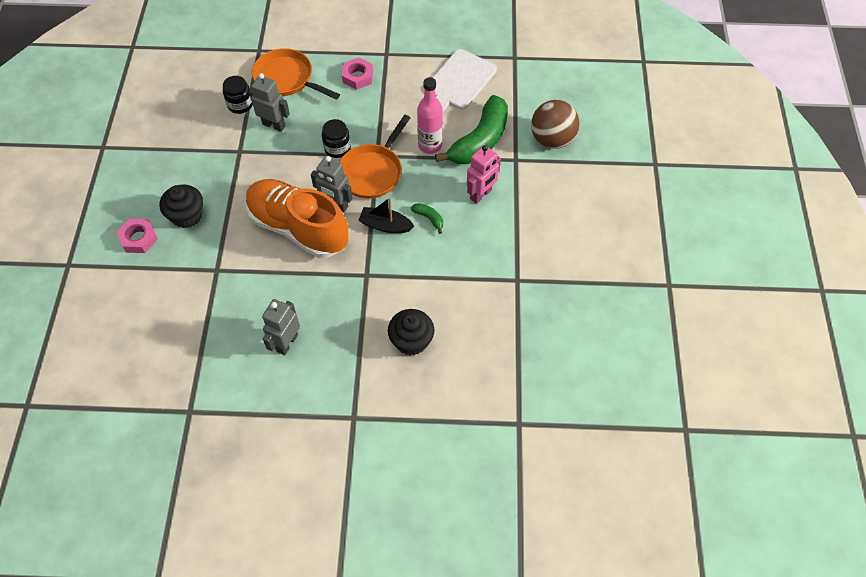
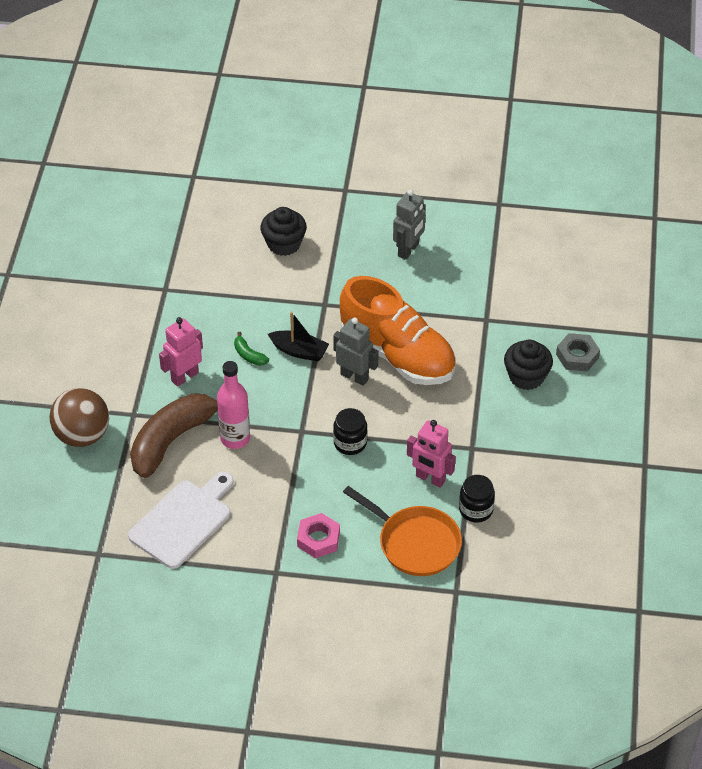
camera: 175 degrees left, 10 degrees down
pink nut [117,219,158,253] -> grey nut [556,333,600,372]
grey robot [249,73,290,132] -> pink robot [407,420,456,488]
orange pan [339,115,410,199] -> none
green banana [435,95,508,164] -> brown banana [130,393,218,478]

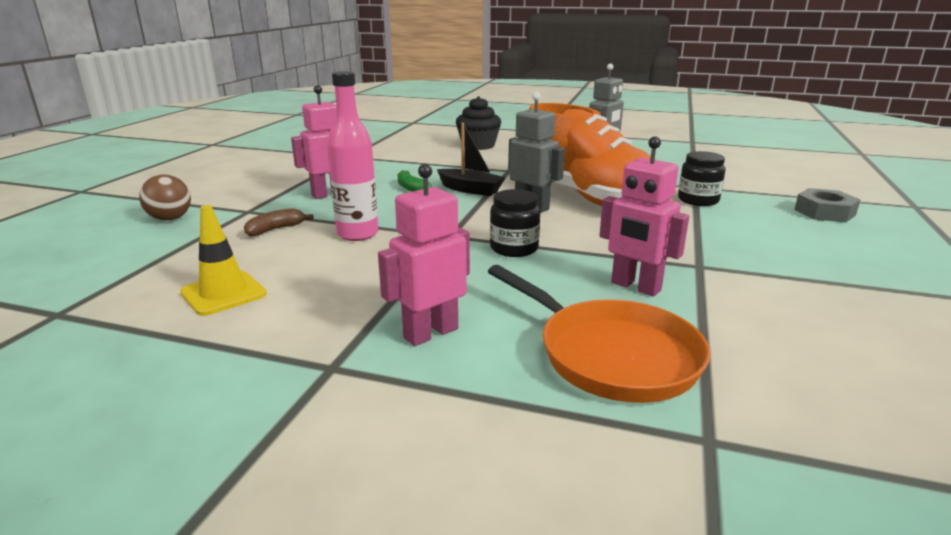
camera: 10 degrees right, 25 degrees down
brown ball [49,388,109,447] -> brown ball [139,174,191,221], size x0.60
white cutting board [128,472,234,569] -> yellow traffic cone [180,205,267,316]
brown banana [130,393,218,478] -> brown banana [244,208,314,236], size x0.40
pink nut [297,513,340,558] -> pink robot [378,164,470,346]
black jar [459,475,495,523] -> black jar moved to [678,151,725,206]
black cupcake [504,339,553,390] -> none

